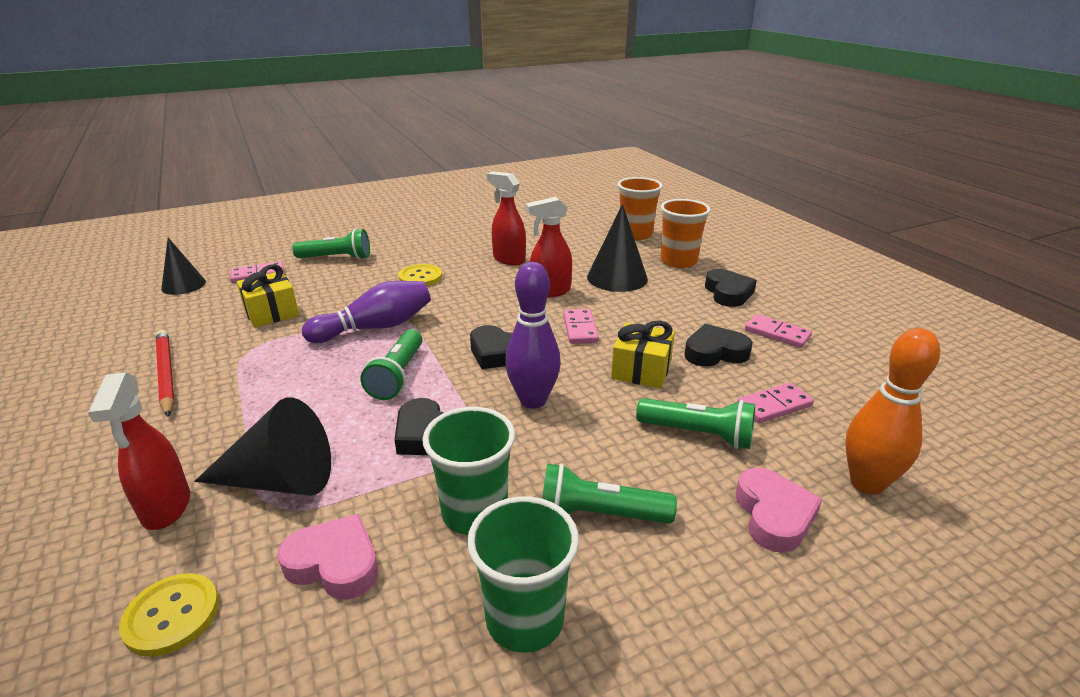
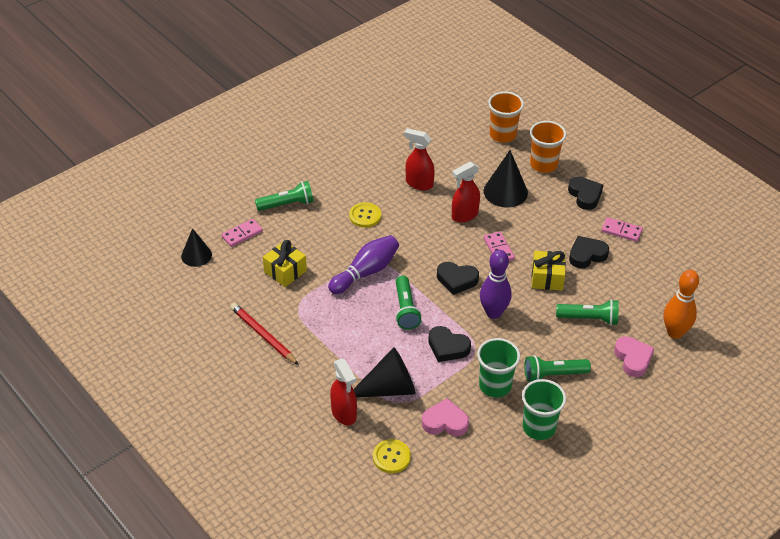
camera: 15 degrees left, 15 degrees up
pink domino [737,383,814,423] -> none

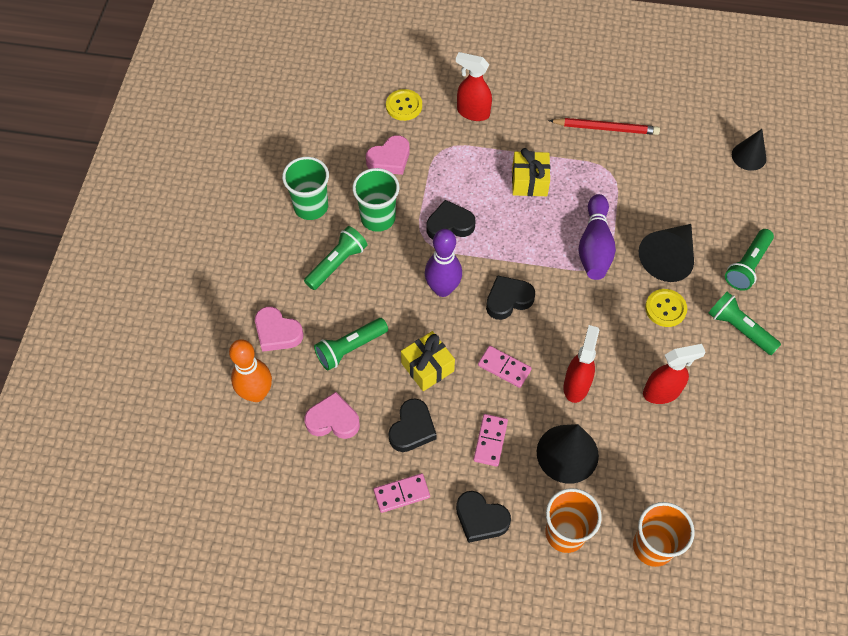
camera: 140 degrees right, 15 degrees up
pink domino [221,219,263,247] -> pink domino moved to [473,414,508,467]
yellow gift [263,240,307,287] -> yellow gift moved to [512,148,550,196]
black cone [353,347,416,398] -> black cone moved to [639,224,694,282]
green flashlight [396,276,422,330] -> green flashlight moved to [708,292,781,355]
none -> pink heart [304,392,360,439]

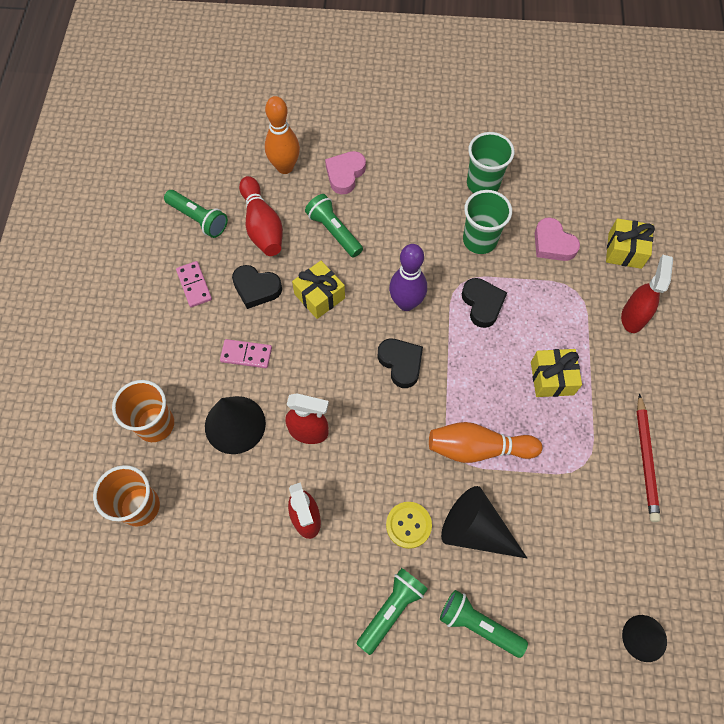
camera: 85 degrees right, 5 degrees up
green flashlight [304,226,367,290] -> green flashlight moved to [164,190,228,238]
pink heart [304,392,360,439] -> red bowling pin [239,176,283,256]
yellow button [386,89,422,121] -> yellow gift [606,218,655,269]
black heart [456,491,511,543] -> none
pink domino [478,346,532,388] -> none
purple bowling pin [578,194,616,280] -> orange bowling pin [429,422,542,463]

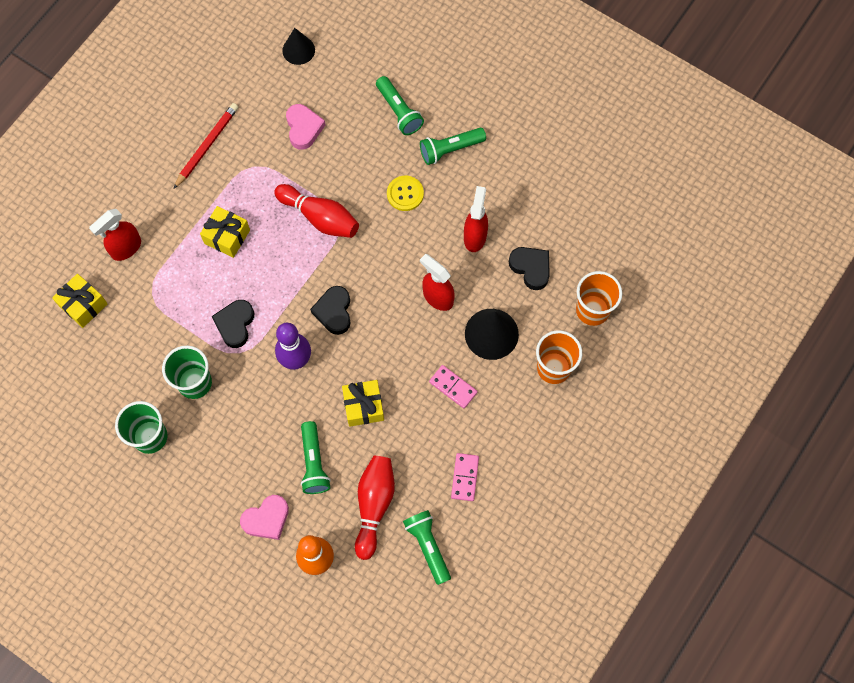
camera: 150 degrees left, 5 degrees up
black heart [232,265,282,309] -> black heart moved to [509,247,550,290]
orange bowling pin [429,422,542,463] -> red bowling pin [274,184,359,238]
black cone [441,486,527,558] -> none
pink heart [535,217,580,261] -> pink heart moved to [286,104,325,150]

